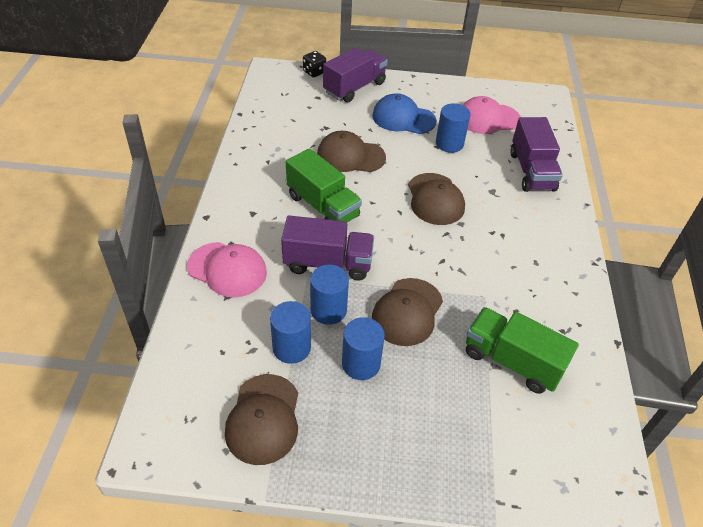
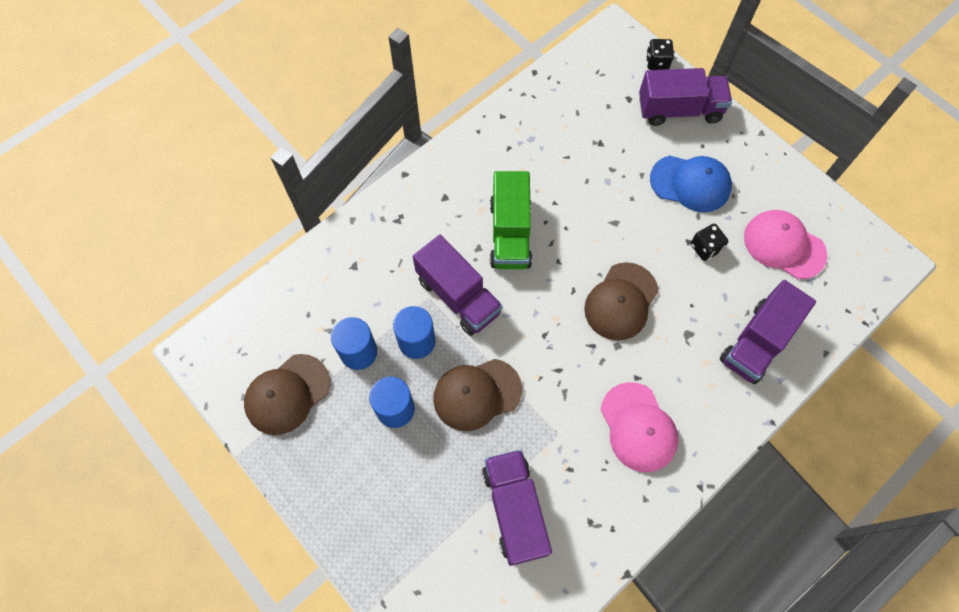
camera: 45 degrees right, 20 degrees up
pink cap [187,242,267,297] -> pink cap moved to [601,382,679,472]
brown cap [317,131,386,172] -> none
blue cap [372,93,437,134] -> blue cap turned 135 degrees clockwise [650,155,732,212]
blue cylinder [436,103,471,153] -> black dice [691,224,728,261]
green truck [466,307,579,394] -> purple truck [482,449,552,566]

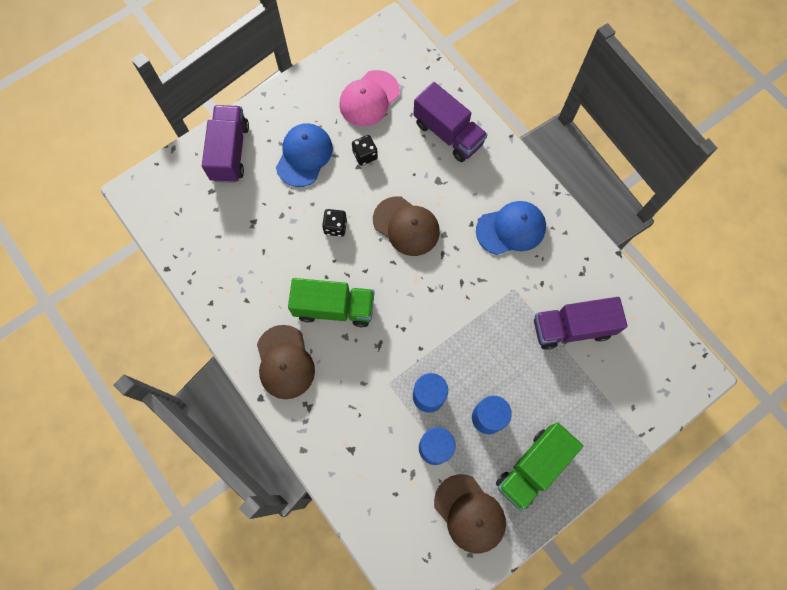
camera: 85 degrees left, 5 degrees up
purple truck [413,235,503,336] -> none
brown cap [433,359,522,431] -> brown cap moved to [257,325,315,399]
pink cap [601,382,679,472] -> blue cap [476,201,546,255]
black dice [646,39,674,70] -> black dice moved to [322,209,347,237]
none -> green truck [496,422,583,512]

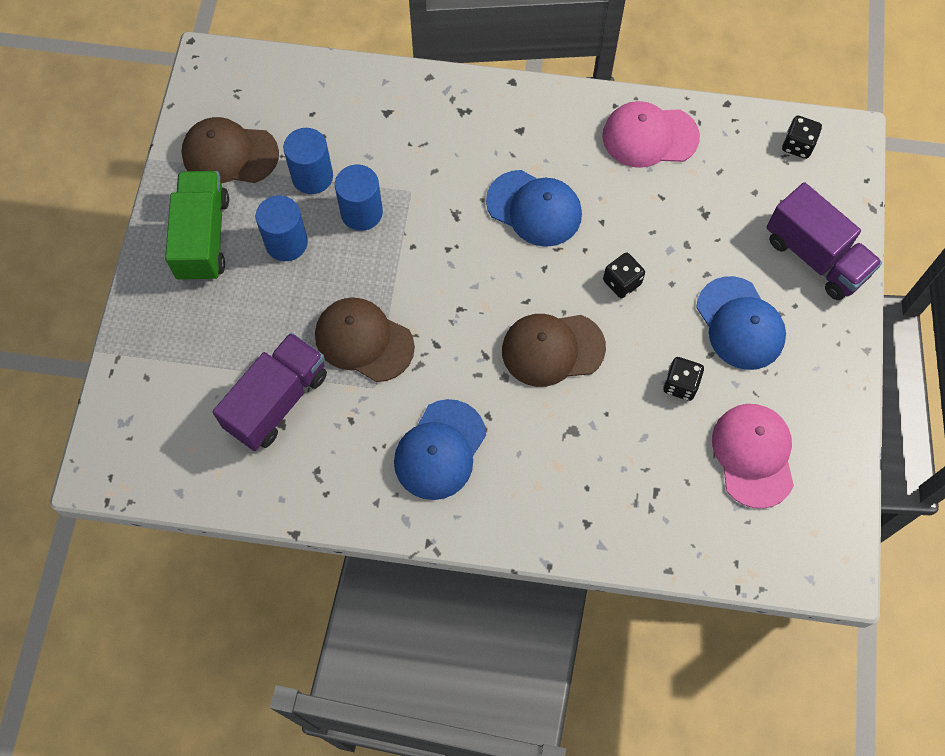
camera: 135 degrees right, 5 degrees down
brown cap [257,325,315,399] -> brown cap moved to [315,297,415,382]
green truck [288,278,374,327] -> blue cap [486,170,582,247]
purple truck [413,82,488,162] -> none
none -> pink cap [602,101,700,168]
none -> black dice [782,116,822,159]

